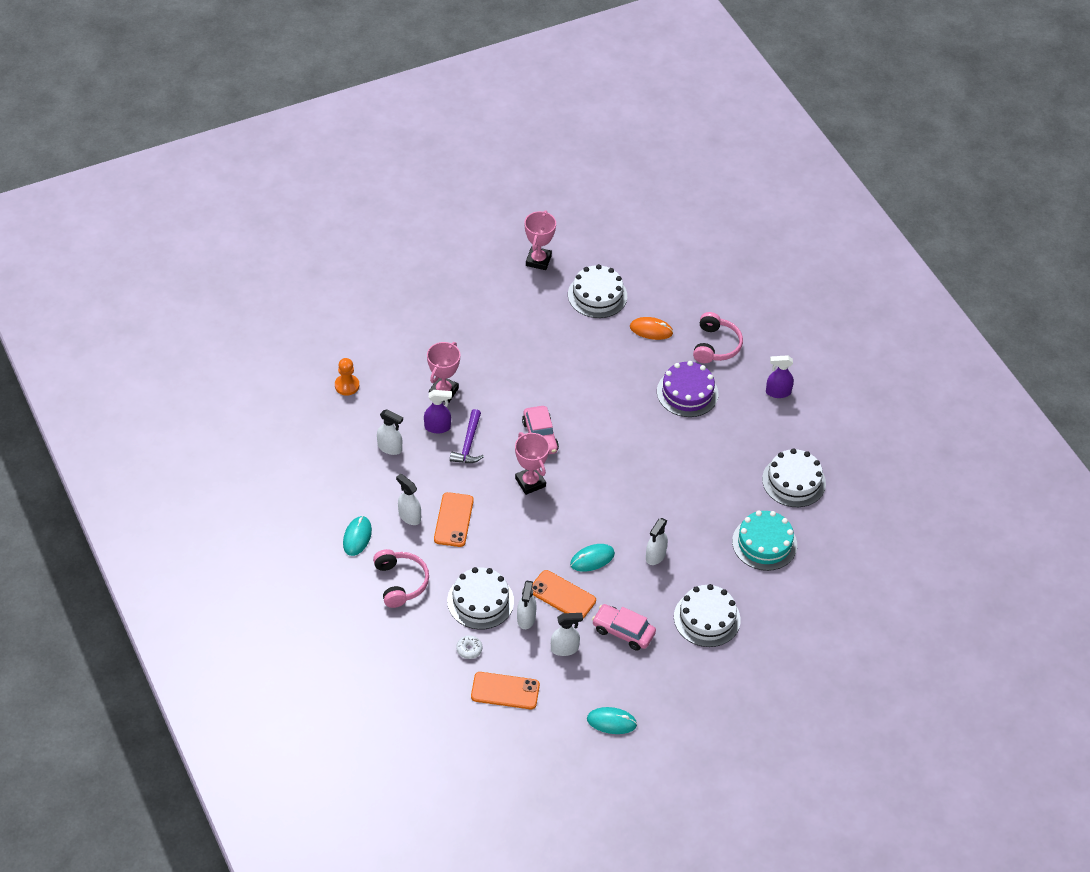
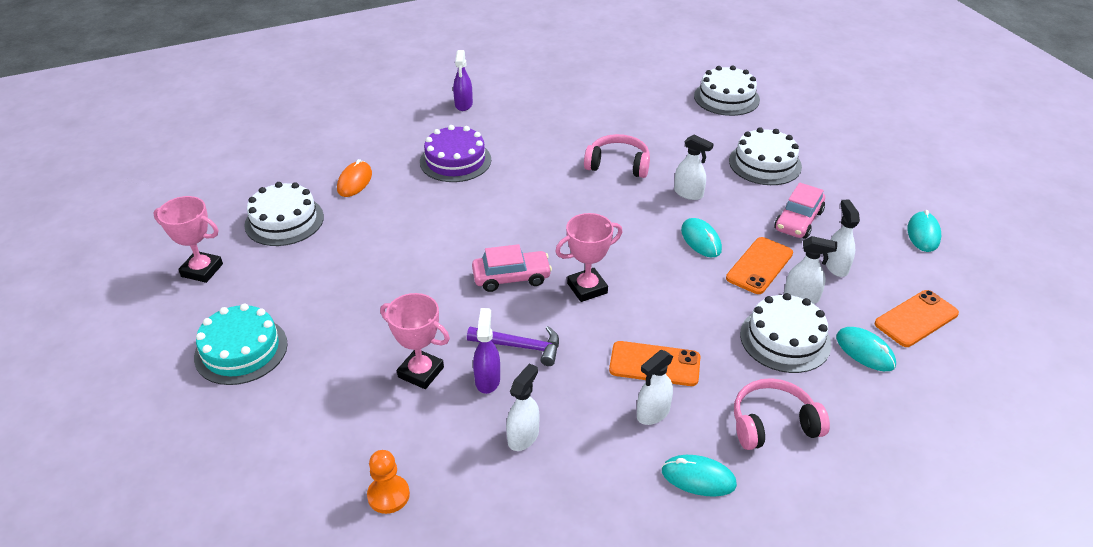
camera: 85 degrees left, 10 degrees down
white donut [457,635,482,659] -> turquoise mouse [836,327,896,371]
orange phone [471,672,540,709] -> orange phone turned 45 degrees clockwise [875,290,959,347]
pink headphones [693,312,743,363] -> pink headphones moved to [584,134,650,178]
turquoise cake [732,511,797,571] -> turquoise cake moved to [194,304,288,385]
white cake [762,448,826,507] -> white cake moved to [694,66,760,116]

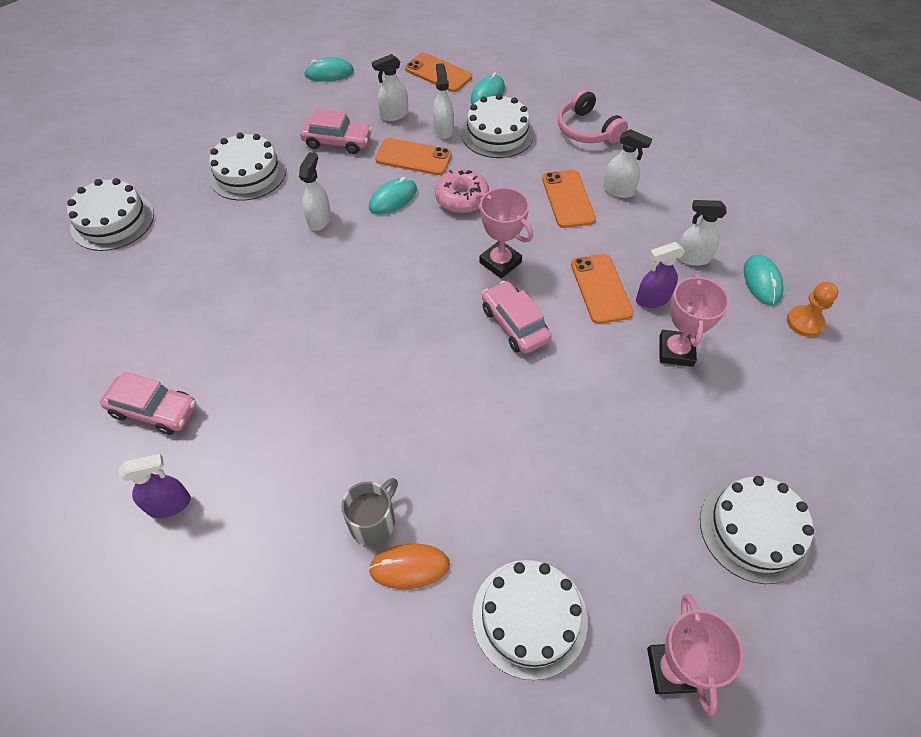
camera: 110 degrees left, 15 degrees up
turquoise cake [194,304,288,385] -> white cake [700,476,814,584]
purple cake [420,125,491,182] -> none
purple hammer [467,326,559,366] -> orange phone [571,254,634,324]
pink headphones [584,134,650,178] -> none
turquoise mouse [662,455,737,497] -> turquoise mouse moved to [744,254,783,305]
none -> pink car [100,372,196,435]
none -> grey mug [341,478,398,545]
none -> pink donut [435,169,489,213]

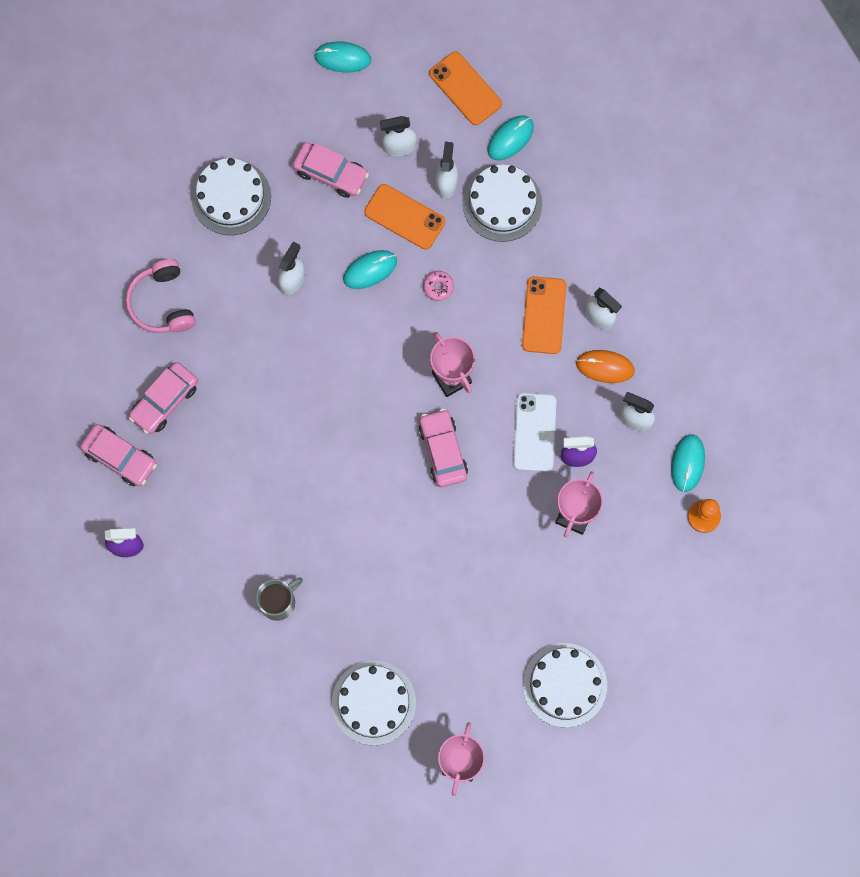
camera: 15 degrees right, 20 degrees up
white cake [67,178,154,251] -> none
orange mouse [368,544,450,589] -> orange mouse moved to [576,350,635,383]
pink donut [435,169,489,213] -> pink donut [423,271,454,301], size x0.56
pink headphones [558,88,628,143] -> pink headphones moved to [126,259,196,333]
orange phone [571,254,634,324] -> white phone [513,393,557,472]
none -> pink car [129,362,198,434]

